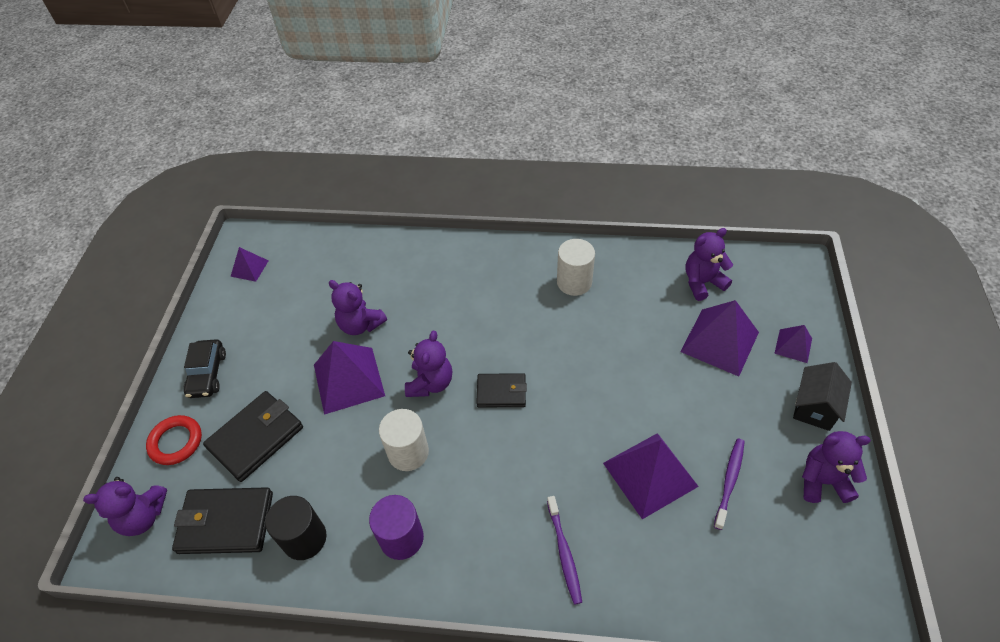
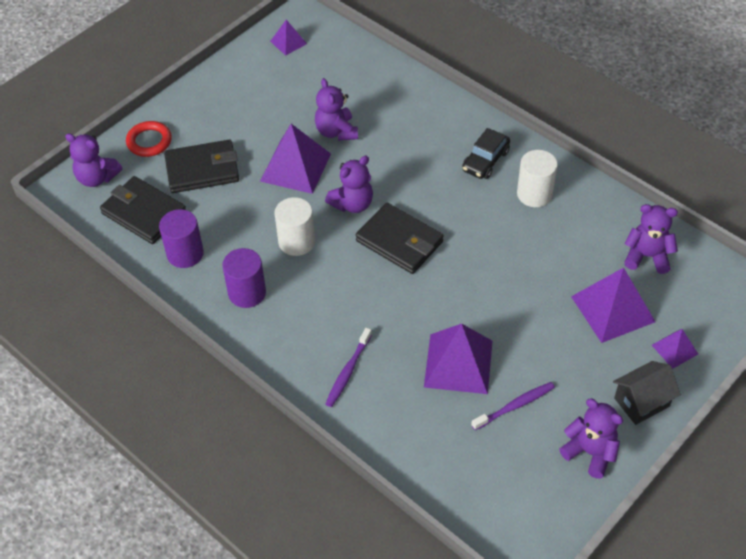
camera: 35 degrees right, 0 degrees up
black car [184,339,226,398] -> black car moved to [462,128,510,179]
black cylinder [266,496,326,560] -> purple cylinder [159,209,204,268]
black wallet [476,373,527,407] -> black wallet [356,203,444,274], size x1.59

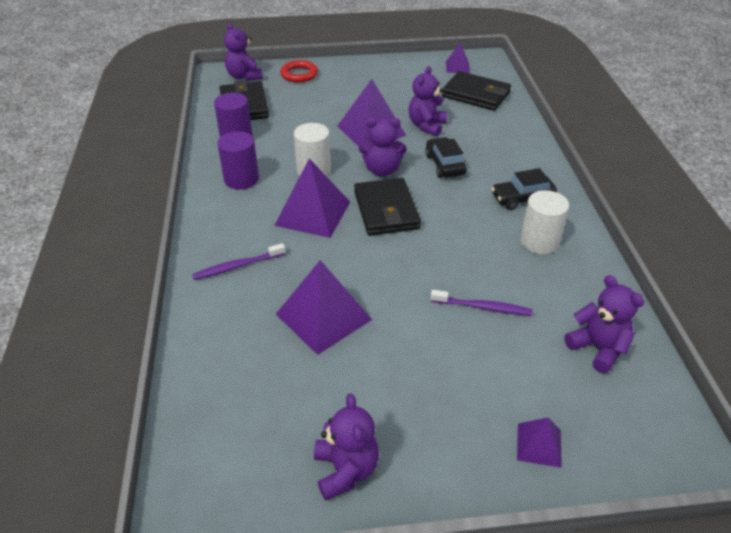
camera: 40 degrees right, 10 degrees down
black wallet [164,140,239,193] -> black wallet moved to [442,71,511,111]
purple toothbrush [471,382,555,430] -> purple toothbrush moved to [431,290,532,316]
purple pyramid [571,268,655,343] -> purple pyramid moved to [274,158,350,238]
black house [613,361,681,425] -> none
none -> black car [425,137,466,178]

